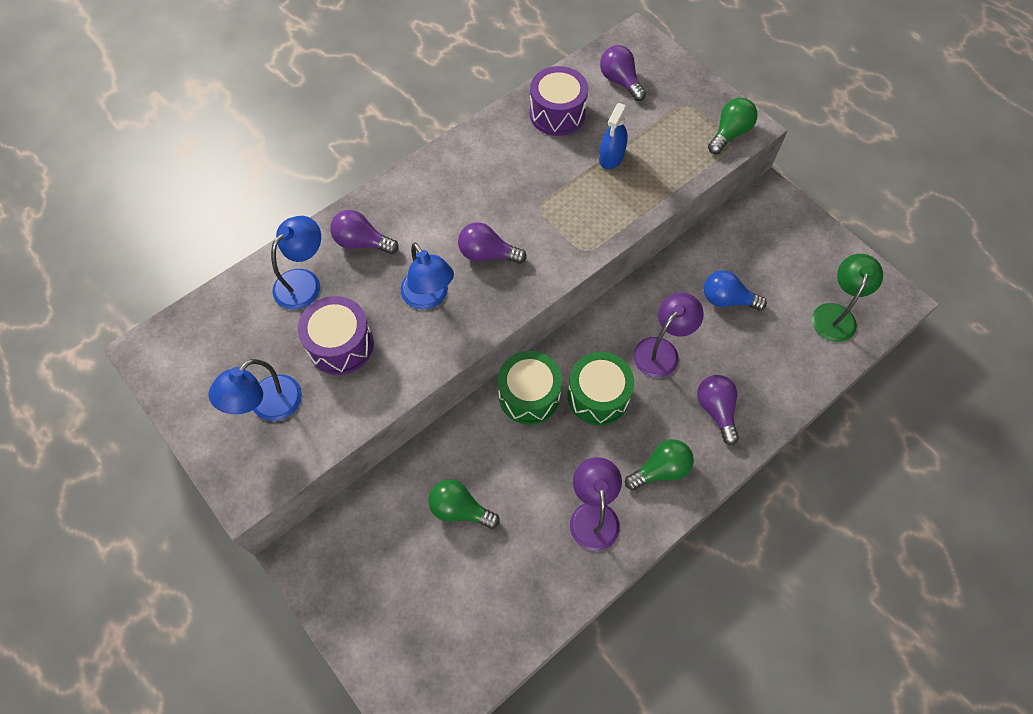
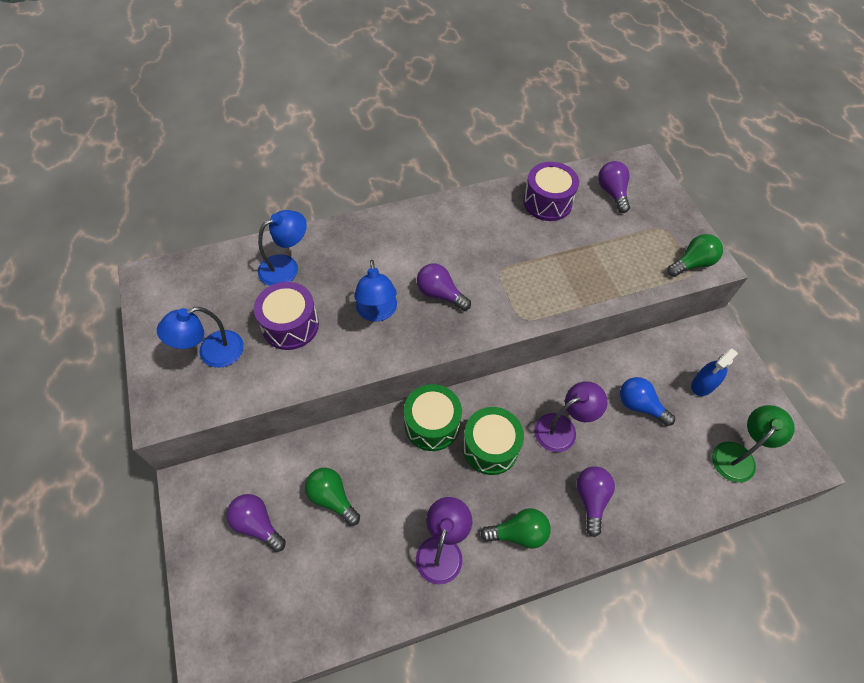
camera: 20 degrees right, 5 degrees down
purple light bulb [330,210,399,254] -> purple light bulb moved to [226,494,286,552]
blue spray bottle [599,103,628,169] -> blue spray bottle moved to [691,348,738,396]

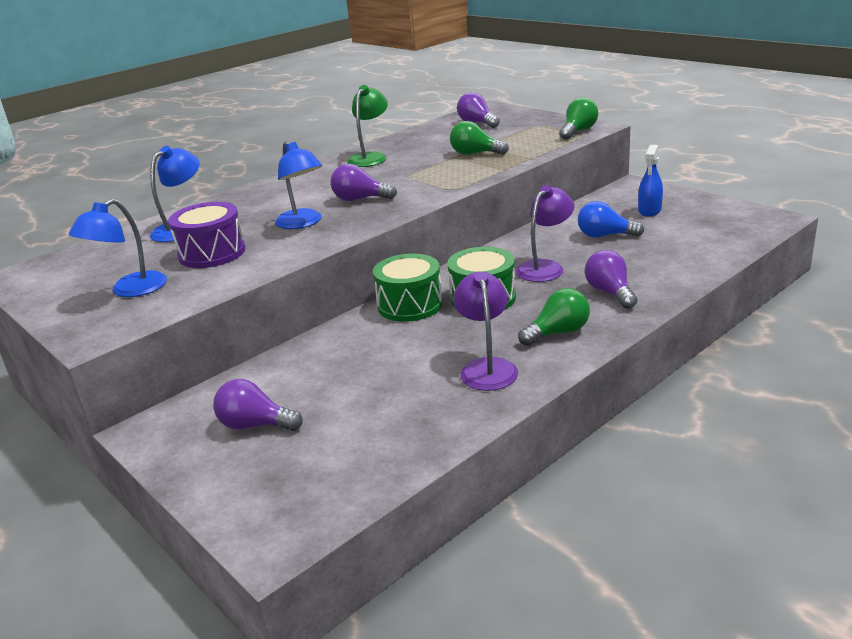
camera: 20 degrees left, 30 degrees down
green light bulb [305,468,360,526] -> green light bulb moved to [450,121,509,155]
purple drum [523,162,579,221] -> none
green lamp [712,405,795,483] -> green lamp moved to [347,85,388,167]

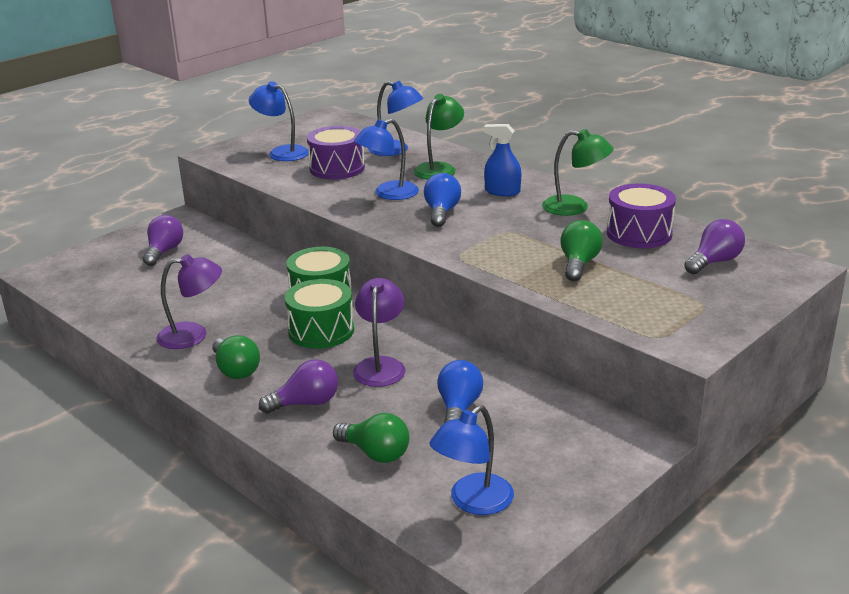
camera: 85 degrees right, 0 degrees up
purple light bulb [330,164,397,201] -> blue light bulb [424,173,461,227]
purple lamp [516,185,574,282] -> purple lamp turned 120 degrees counterclockwise [353,278,406,387]
green light bulb [559,97,598,139] -> green light bulb moved to [333,413,410,463]
blue spray bottle [638,145,663,217] -> blue spray bottle moved to [484,124,521,196]
none -> green lamp [413,94,464,179]
none -> blue lamp [429,405,514,515]
none -> purple drum [607,184,676,248]

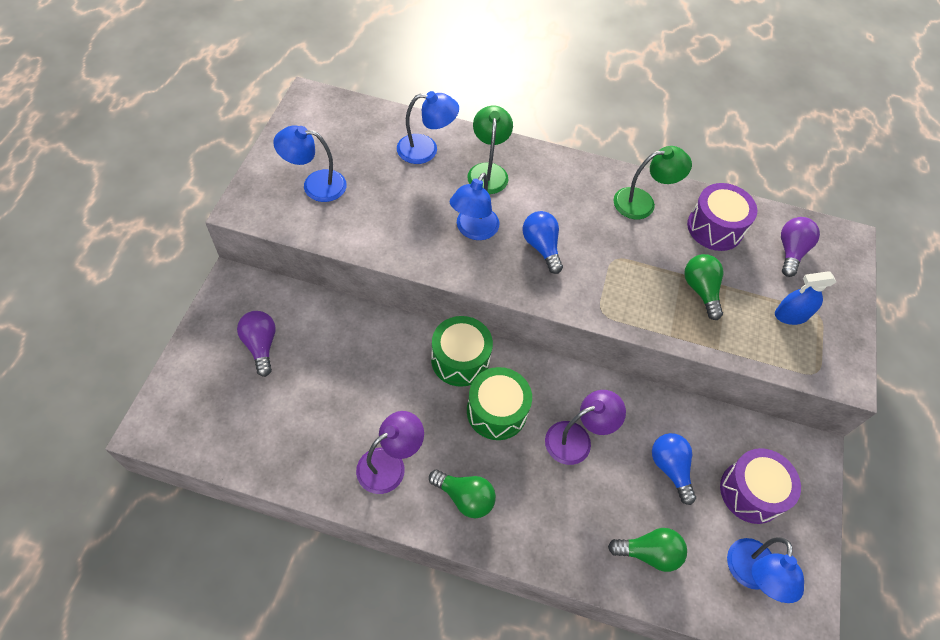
camera: 35 degrees left, 30 degrees up
purple light bulb [259,359,338,414] -> none
purple drum [307,126,365,179] -> purple drum moved to [720,448,801,524]
purple lamp [353,278,406,387] -> purple lamp turned 90 degrees clockwise [545,390,626,465]
blue spray bottle [484,124,521,196] -> blue spray bottle moved to [775,271,836,325]

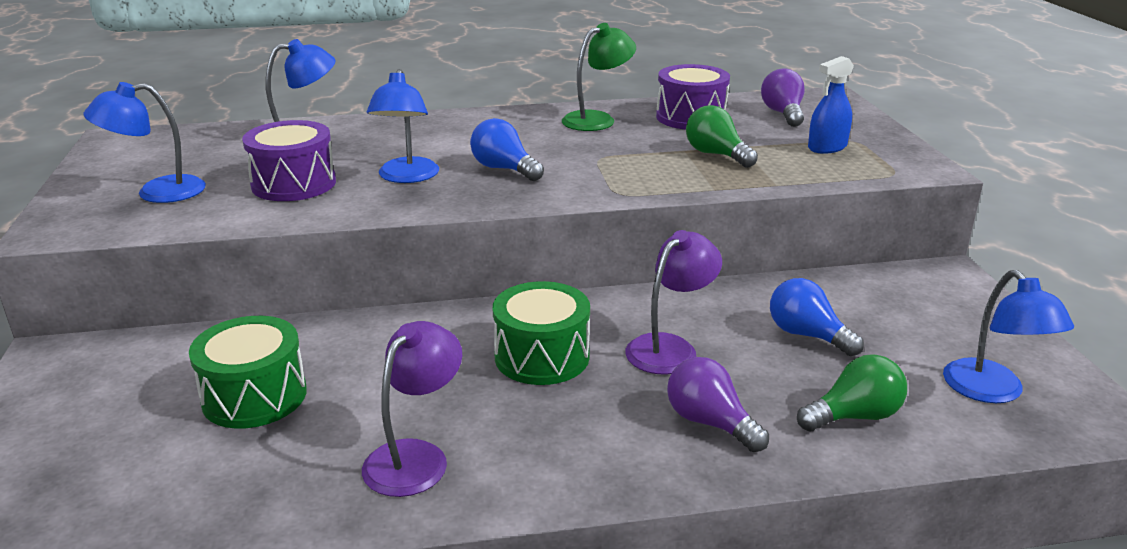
camera: 20 degrees left, 30 degrees down
purple light bulb [237,311,276,377] -> purple light bulb moved to [667,357,769,452]
green light bulb [429,470,496,518] -> none
green drum [431,316,493,387] -> green drum moved to [189,316,307,429]
green lamp [467,105,513,194] -> none
purple drum [720,448,801,524] -> purple drum moved to [242,120,336,201]

